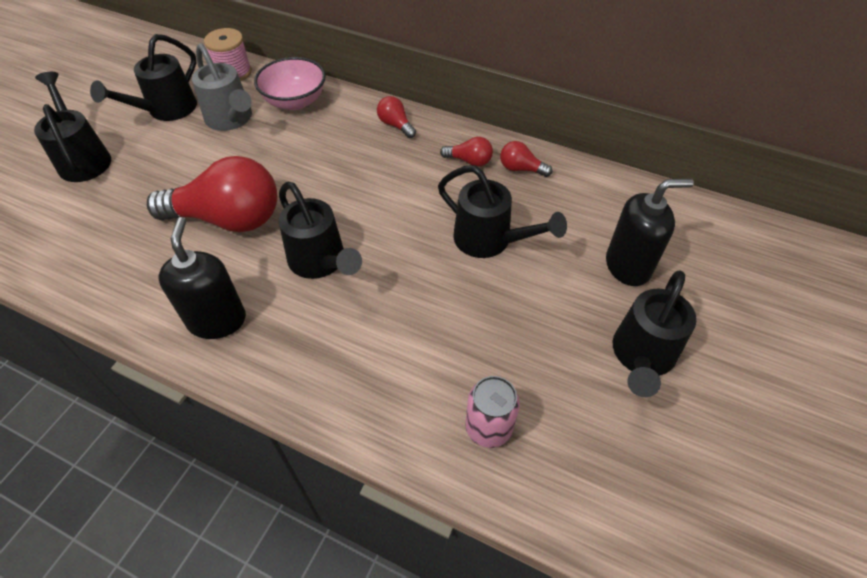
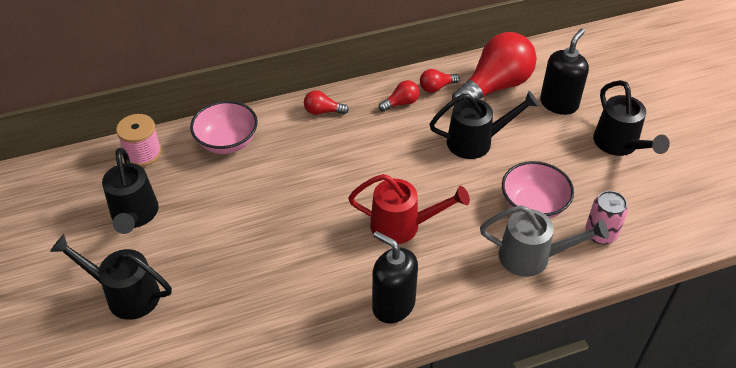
camera: 45 degrees left, 5 degrees down
red light bulb [147,156,277,232] -> red light bulb moved to [452,32,537,100]
grey watering can [192,43,252,131] -> grey watering can moved to [480,205,609,277]
black watering can [279,182,362,279] -> red watering can [348,174,470,244]
none -> pink bowl [502,161,574,219]

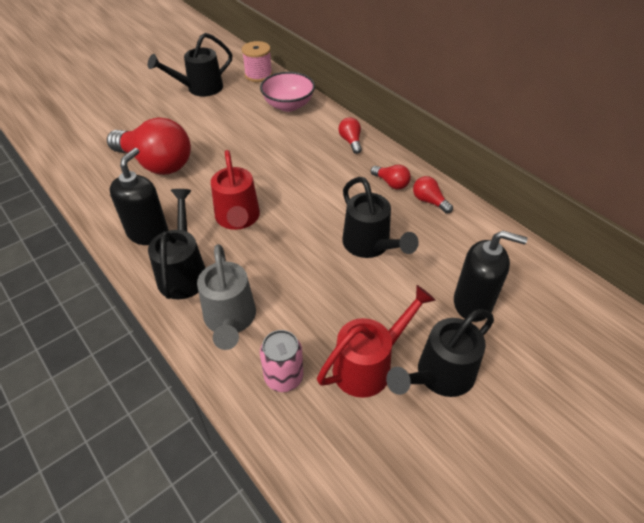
camera: 70 degrees right, 0 degrees up
black watering can [50,234,172,320] -> black watering can moved to [148,189,205,299]
red light bulb [452,32,537,100] -> red light bulb moved to [107,117,191,175]
pink bowl [502,161,574,219] -> none
none -> red watering can [317,285,436,398]

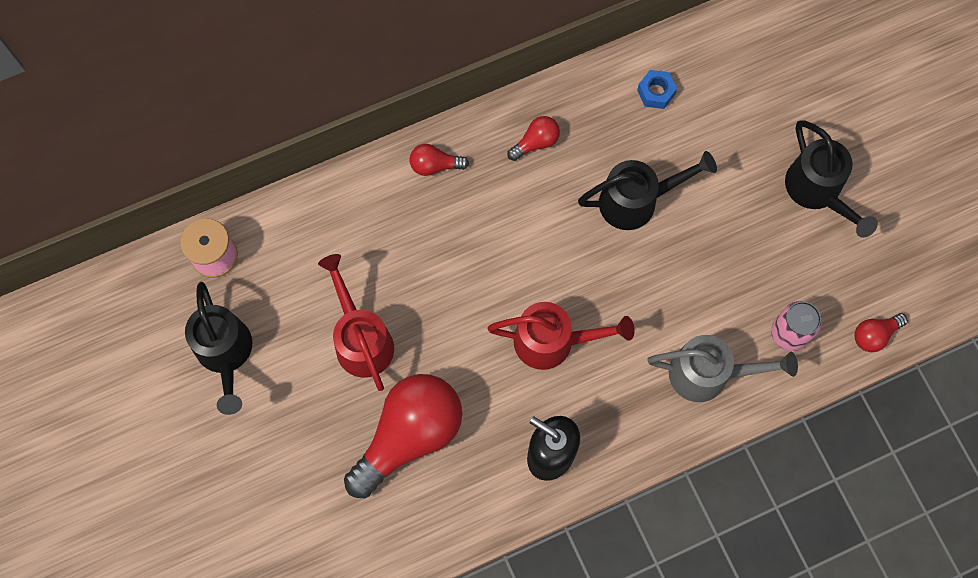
camera: 75 degrees left, 25 degrees up
black watering can [148,189,205,299] -> none
pink bowl [260,72,315,112] -> none
red watering can [317,285,436,398] -> red watering can moved to [318,254,394,391]
red light bulb [413,176,453,214] -> red light bulb moved to [854,313,908,352]
black soap dispenser [454,231,527,322] -> none
none -> blue nut [637,70,677,109]

